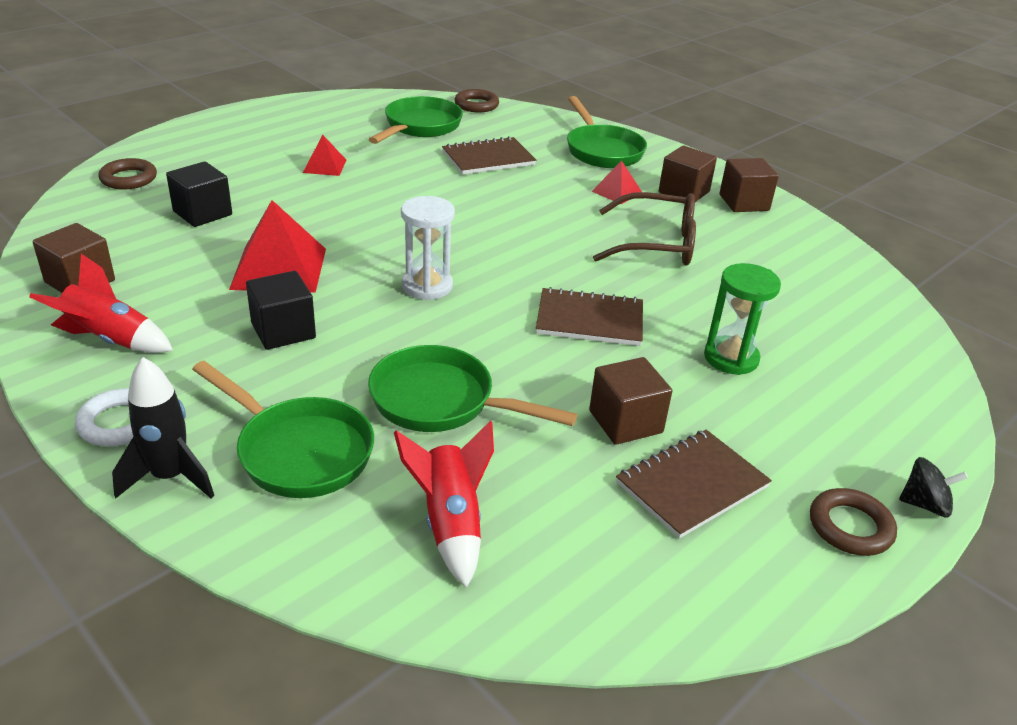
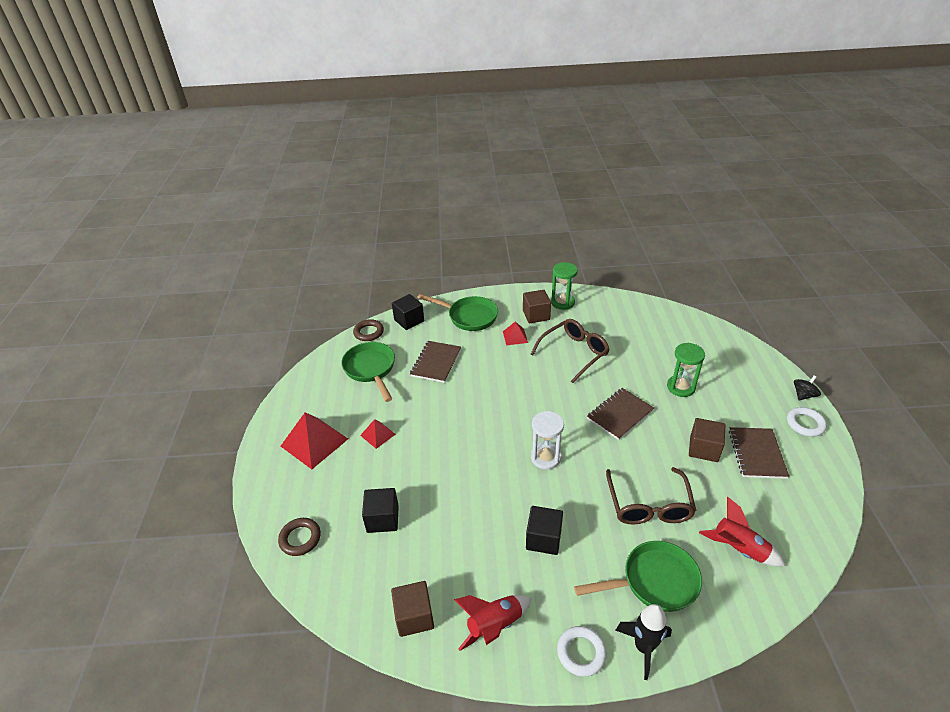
camera: 45 degrees left, 5 degrees up
red pyramid [229,200,326,293] -> red pyramid moved to [281,412,348,469]
green pan [368,345,577,432] -> brown glasses [606,467,696,525]
brown cube [719,158,779,212] -> green hourglass [551,262,578,310]
brown ring [810,488,897,556] -> white ring [787,407,827,437]
none -> black cube [392,294,424,330]

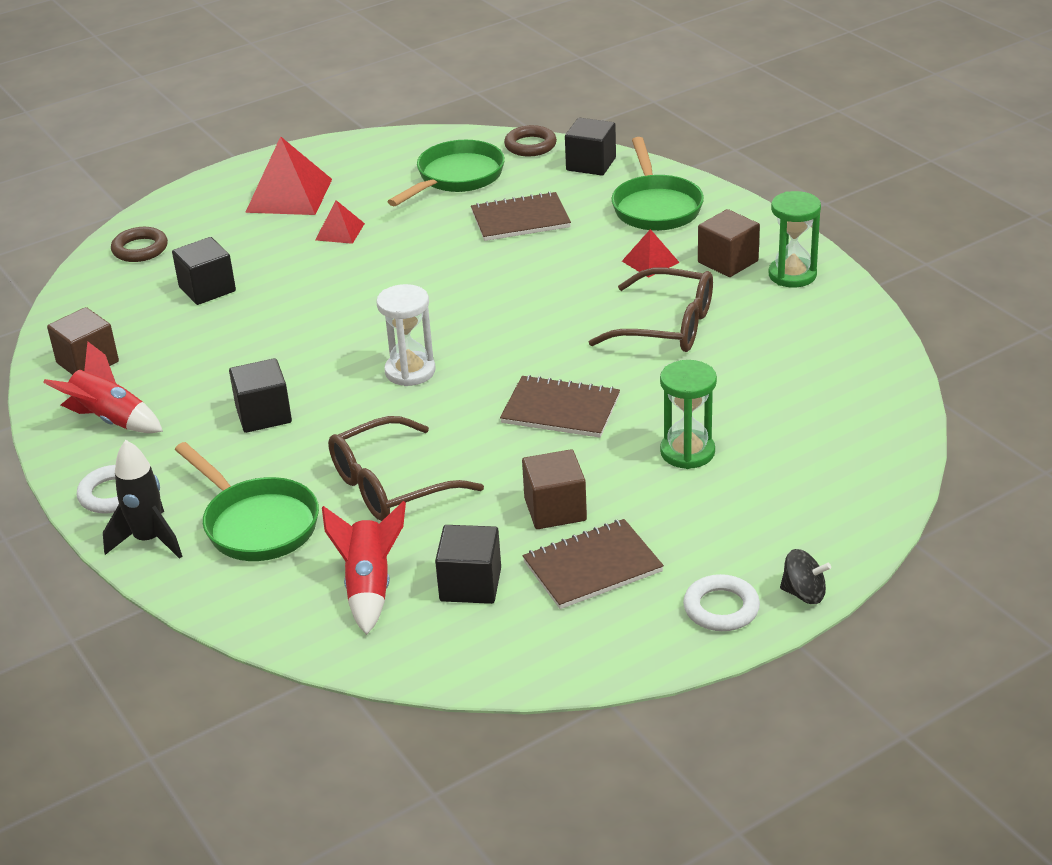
camera: 60 degrees right, 5 degrees down
none -> black cube [435,525,501,604]

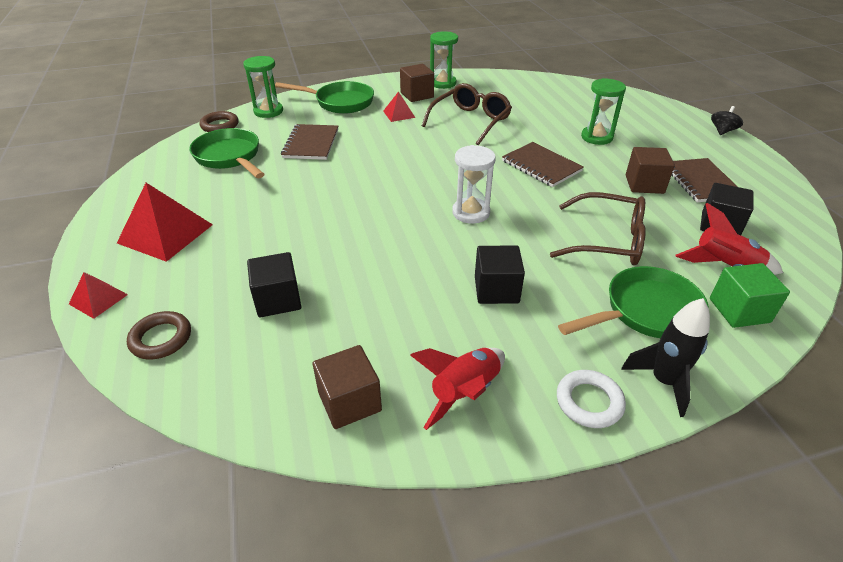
camera: 75 degrees left, 5 degrees up
red pyramid [315,200,365,244] -> red pyramid moved to [69,272,128,319]
brown glasses [328,416,484,521] -> brown glasses turned 60 degrees counterclockwise [550,192,646,265]
brown notebook [500,375,620,438] -> brown notebook turned 75 degrees counterclockwise [502,142,584,187]
black cube [565,118,616,176] -> green hourglass [243,56,283,118]
white ring [683,574,760,631] -> none
none -> green cube [710,263,790,328]

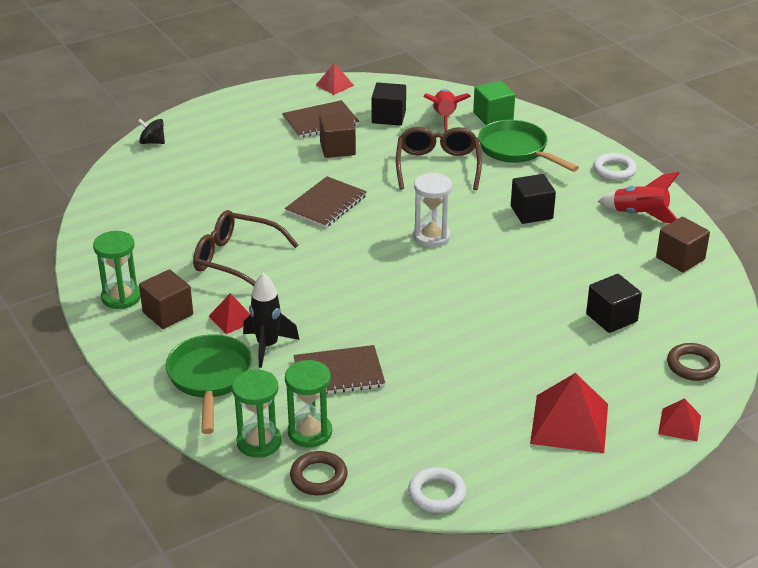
camera: 105 degrees left, 5 degrees down
green pan [189,128,265,178] -> none
green hourglass [581,78,626,145] -> green hourglass moved to [285,360,332,447]
black rocket [621,298,710,417] -> black rocket moved to [243,273,299,368]
black spinning top [711,106,743,135] -> black spinning top moved to [138,119,165,144]
none -> red pyramid [316,63,354,95]
none -> white ring [408,467,466,513]

